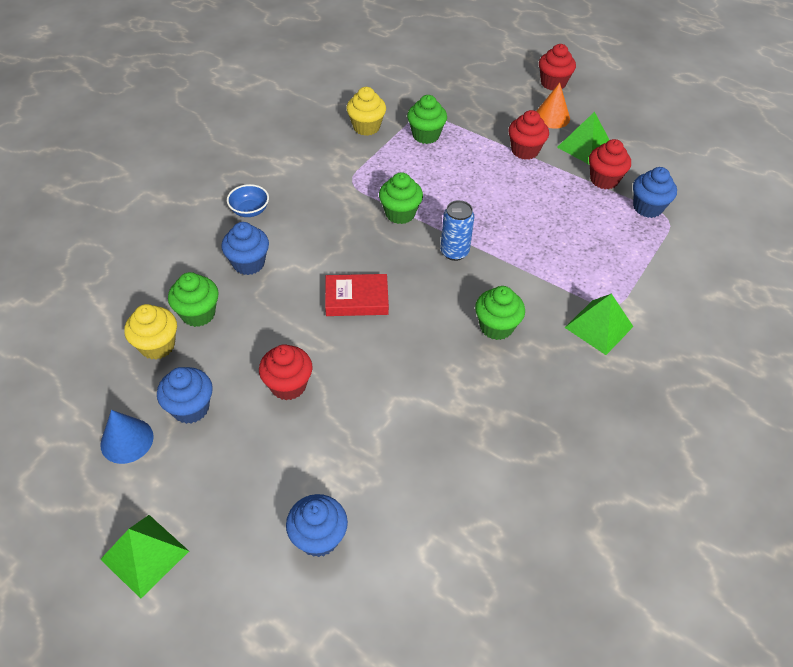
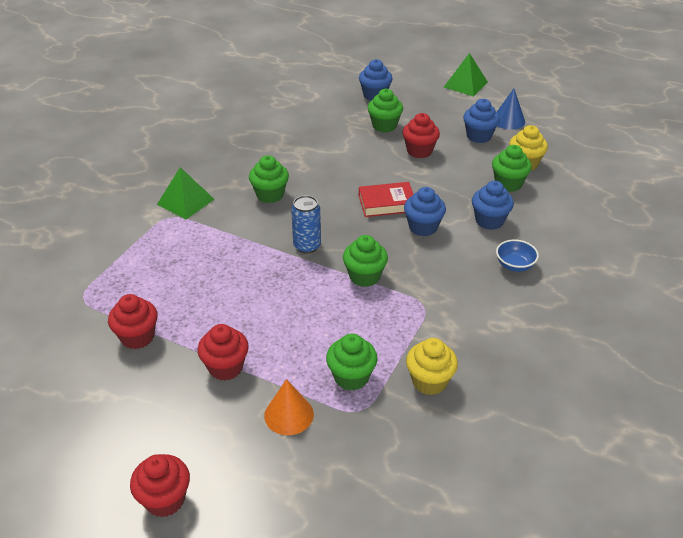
camera: 175 degrees right, 10 degrees down
orange cone [536,83,570,129] -> orange cone moved to [264,379,314,435]
green pyramid [557,112,609,165] -> none
blue cupcake [633,167,677,218] -> blue cupcake moved to [404,187,446,236]
none -> green cupcake [368,89,403,133]

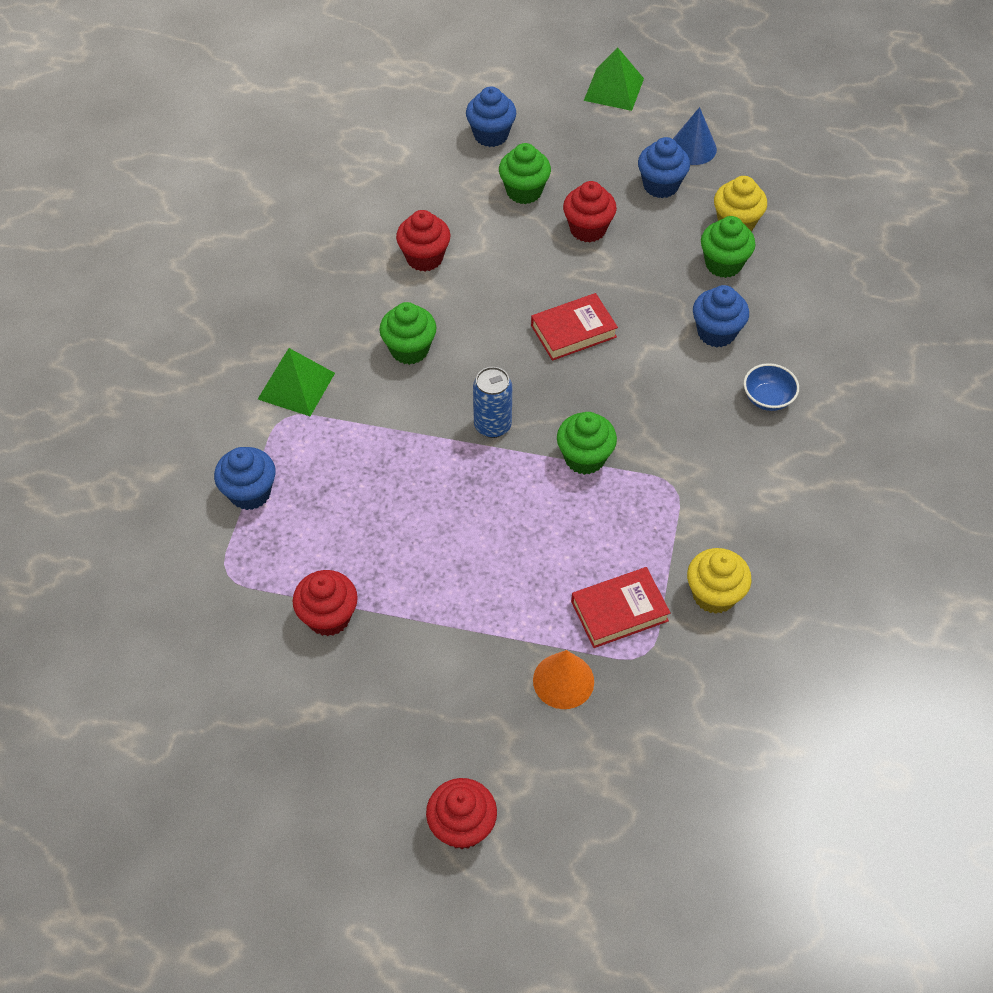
camera: 15 degrees left, 15 degrees up
red cupcake [197,324,249,381] -> red cupcake moved to [396,210,451,271]
green cupcake [326,334,378,391] -> red book [571,567,671,648]
blue cupcake [404,187,446,236] -> blue cupcake moved to [214,447,276,510]

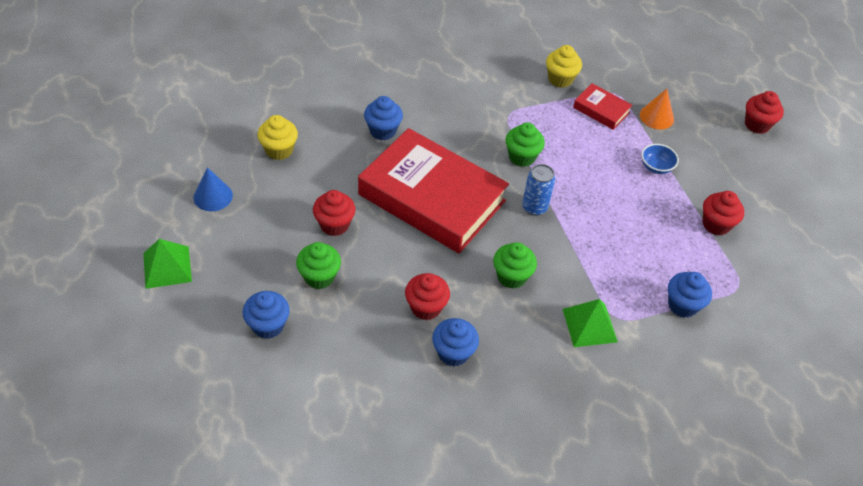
camera: 125 degrees left, 5 degrees down
red book [531,293,618,361] -> red book [358,128,509,253], size x2.34
blue cupcake [638,137,690,198] -> blue cupcake moved to [432,318,479,367]
green cupcake [701,216,755,278] -> none
blue bowl [744,363,799,411] -> blue bowl moved to [641,144,679,174]

